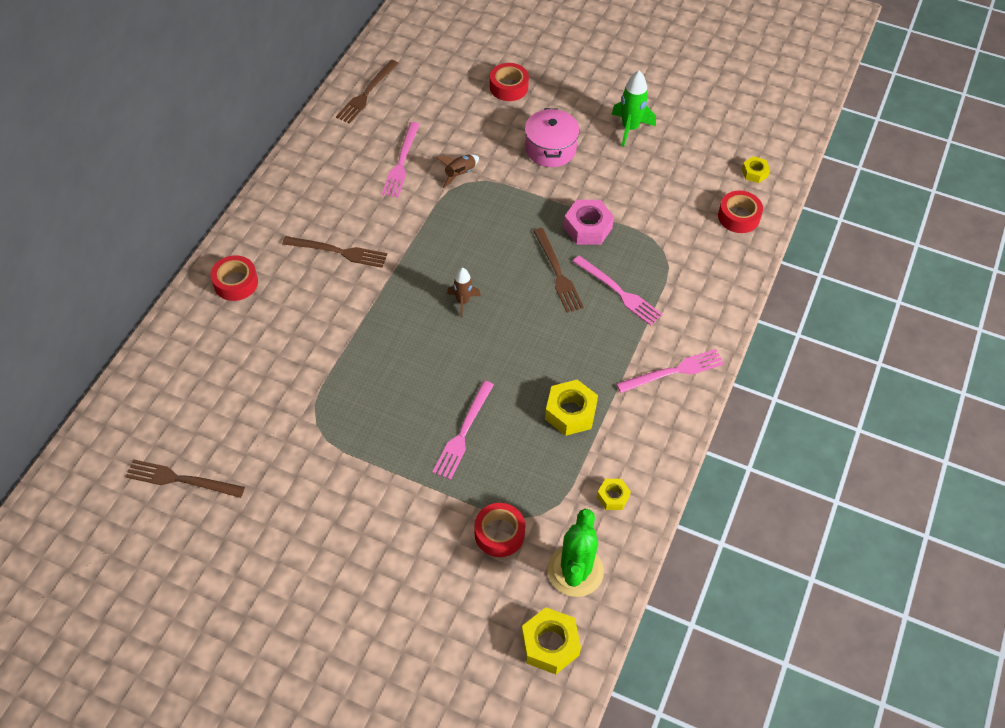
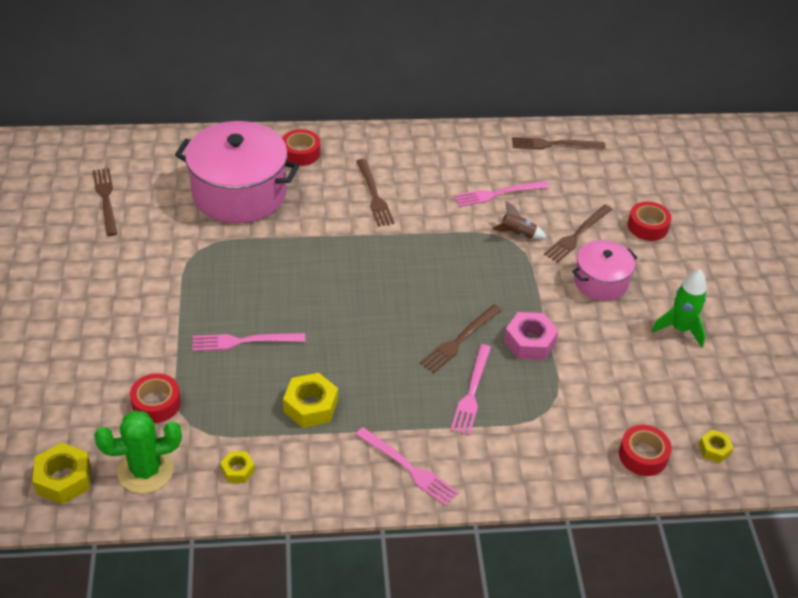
camera: 60 degrees right, 10 degrees down
brown rocket [447,268,481,318] -> none
none -> pink pot [175,121,299,223]
none -> brown fork [544,205,612,263]

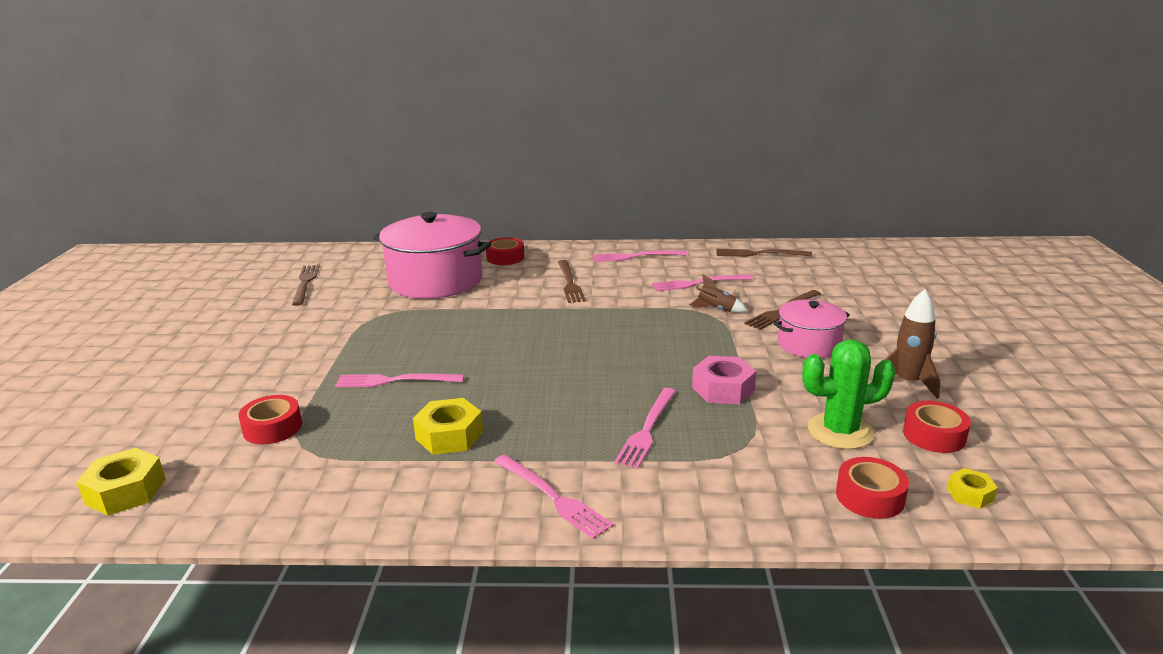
camera: 10 degrees right, 20 degrees down
green cactus [94,410,182,493] -> green cactus moved to [802,339,896,449]
yellow nut [220,451,255,483] -> none
brown fork [420,305,502,373] -> none
red tape [628,202,672,241] -> red tape moved to [903,401,971,453]
green rocket [652,269,707,348] -> brown rocket [885,289,940,399]
none -> pink fork [593,251,687,262]

